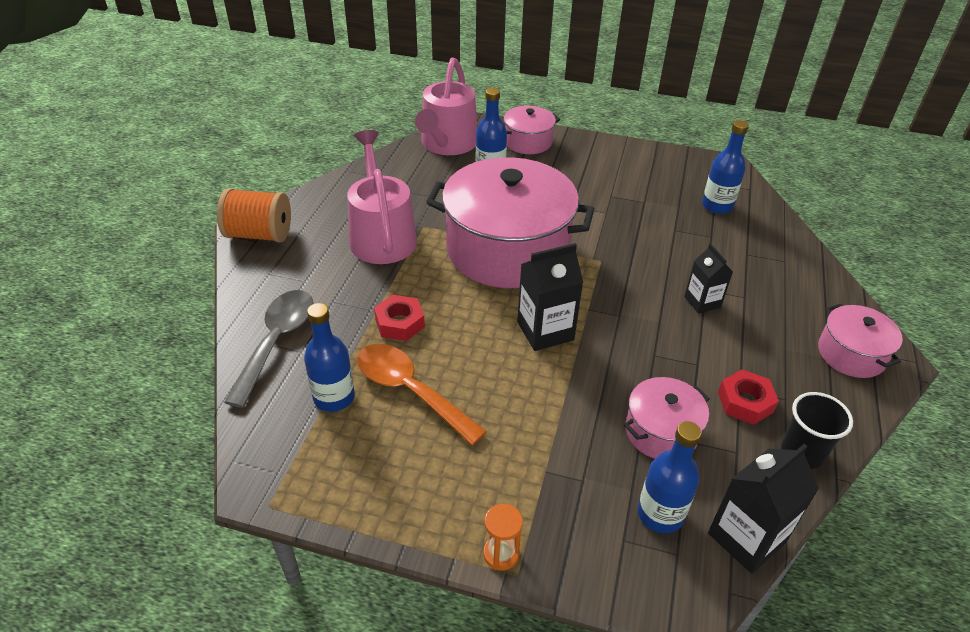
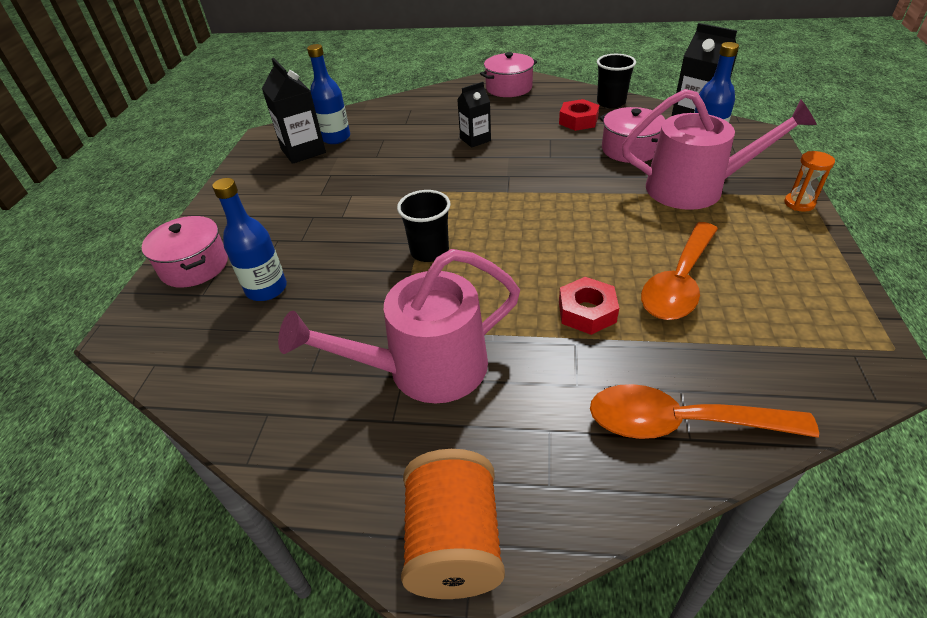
camera: 95 degrees left, 0 degrees up
grey spoon [224,290,314,408] -> orange spoon [590,384,819,439]
blue bottle [304,303,355,412] -> none
pink watering can [415,58,477,155] -> pink watering can moved to [622,89,817,210]
pink pot [426,157,594,288] -> black cup [397,190,451,262]
black carton [517,243,583,351] -> black carton moved to [262,58,326,164]

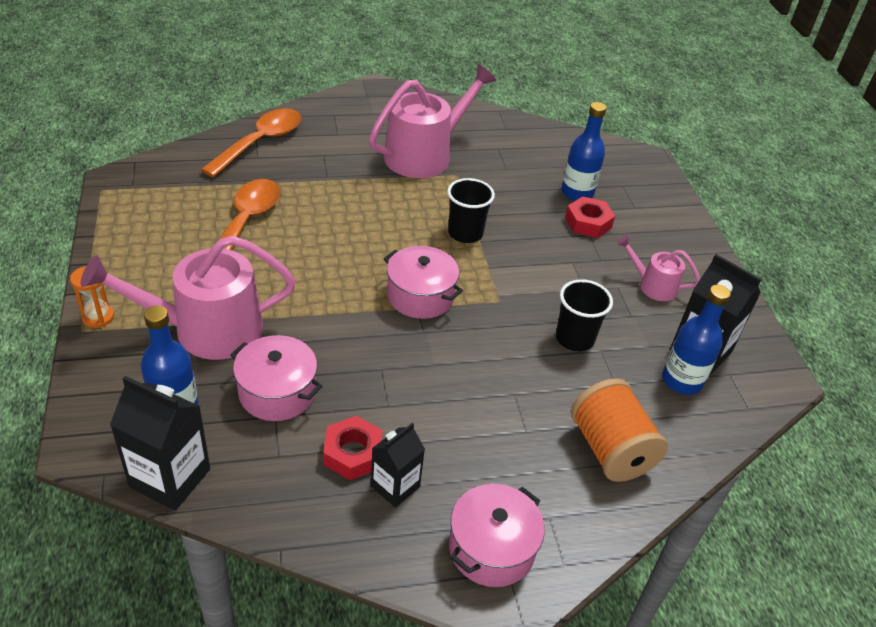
camera: 155 degrees right, 0 degrees up
pink pot [142,216,228,288] -> pink pot moved to [384,246,463,319]
orange spool [401,449,505,599] -> orange spool moved to [571,379,668,482]
black carton [457,82,491,148] -> black carton moved to [370,423,425,508]
red nut [559,277,619,335] -> red nut moved to [565,196,615,238]
orange spoon [590,384,819,439] -> orange spoon turned 45 degrees counterclockwise [201,108,301,177]
black cup [597,54,636,108] -> black cup moved to [556,279,613,351]
none -> pink watering can [617,235,700,301]

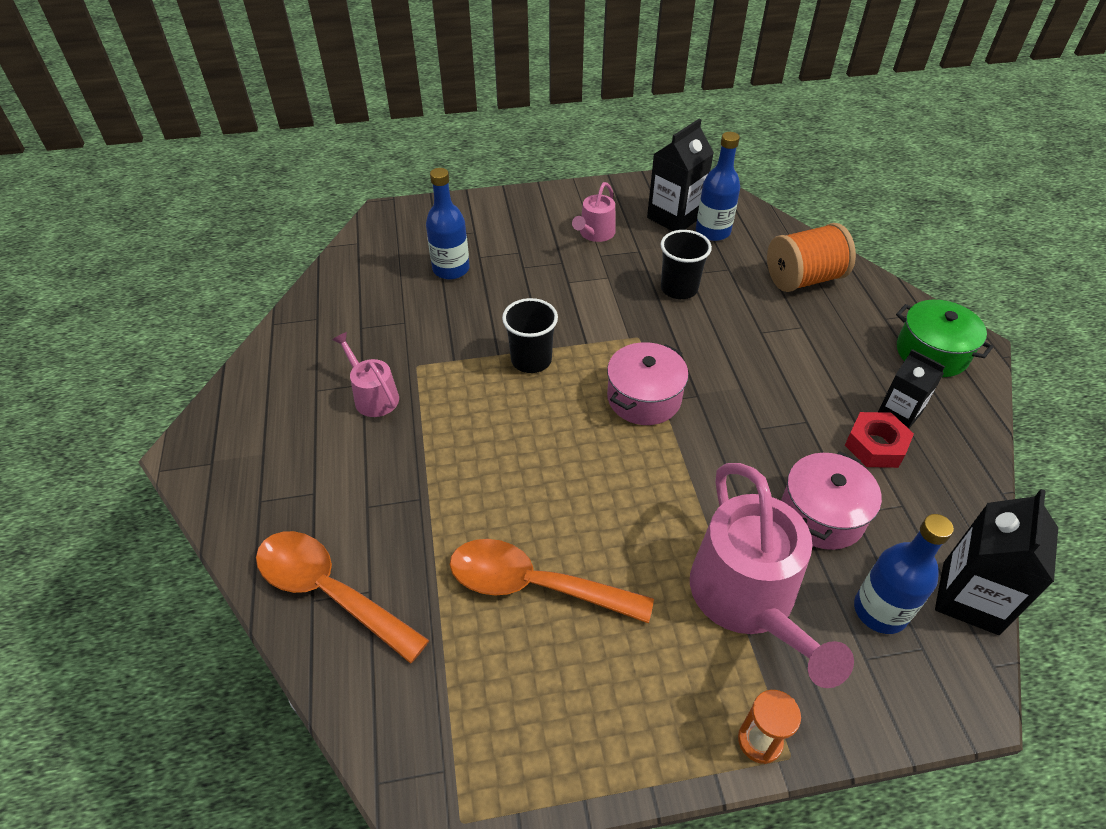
camera: 85 degrees left, 5 degrees up
pink watering can [369,64,497,178] -> pink watering can [332,332,399,417], size x0.51
pink pot [449,484,545,587] -> green pot [896,300,993,377]
red nut [565,196,615,238] -> none

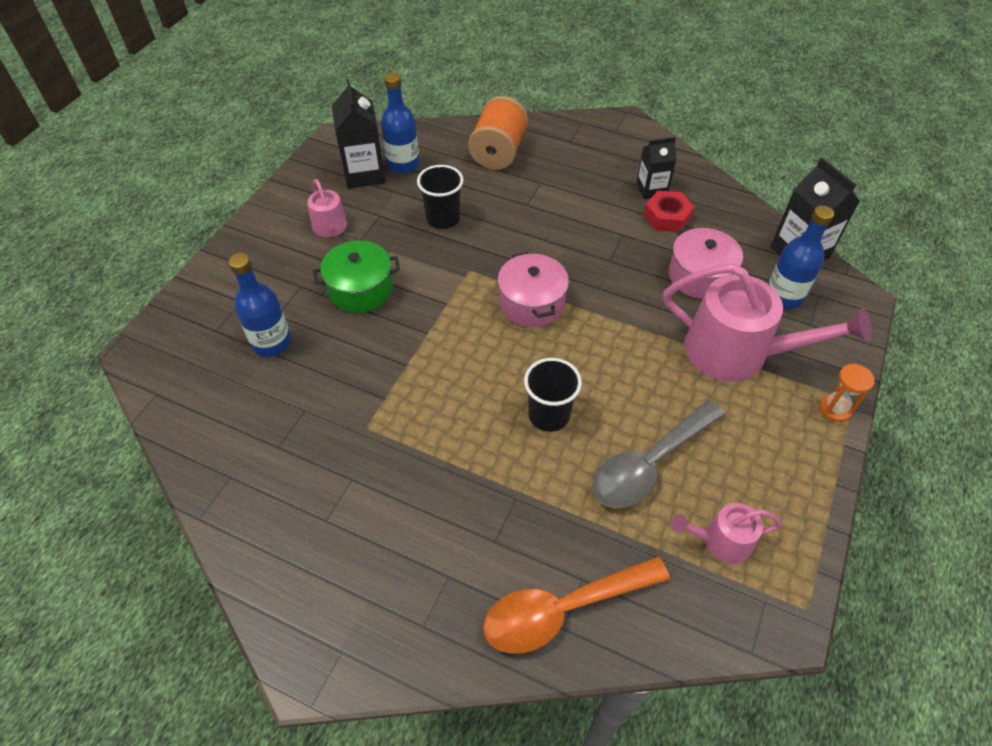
camera: 55 degrees left, 5 degrees up
pink watering can [332,332,399,417] -> pink watering can moved to [671,503,782,564]
orange spoon [450,539,654,624] -> grey spoon [592,400,725,508]
black cup [502,298,558,373] -> black cup moved to [524,358,582,432]
green pot [896,300,993,377] -> green pot moved to [313,240,400,313]

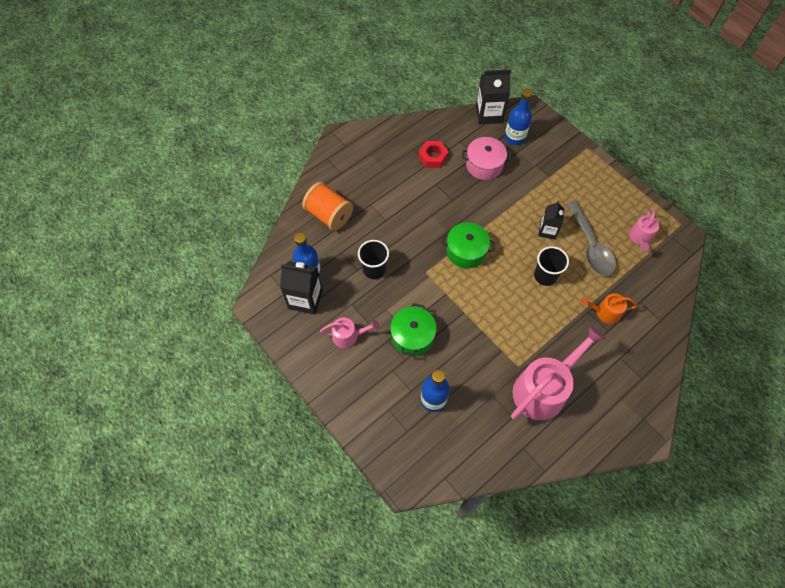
camera: 65 degrees left, 10 degrees up
orange spoon [483,556,670,654] -> none
pink pot [498,252,569,327] -> green pot [442,222,495,268]
black carton [636,137,677,199] -> black carton moved to [538,201,565,240]
pink watering can [663,263,871,382] -> pink watering can moved to [511,325,606,420]
orange hourglass [820,363,875,422] -> none
none -> orange watering can [581,293,637,324]

